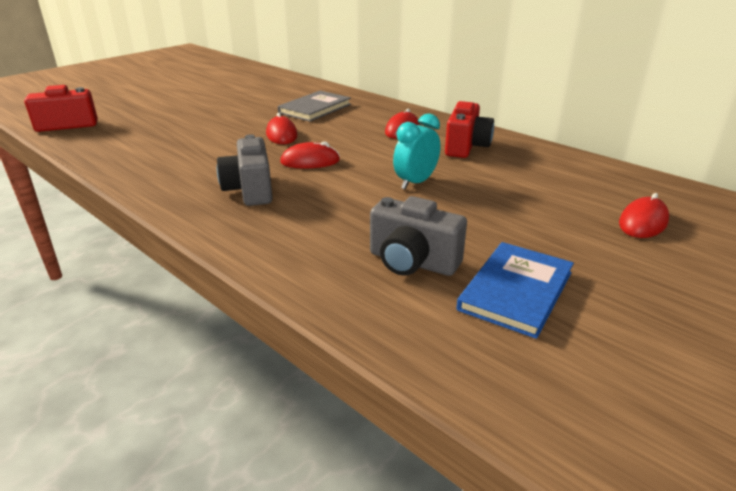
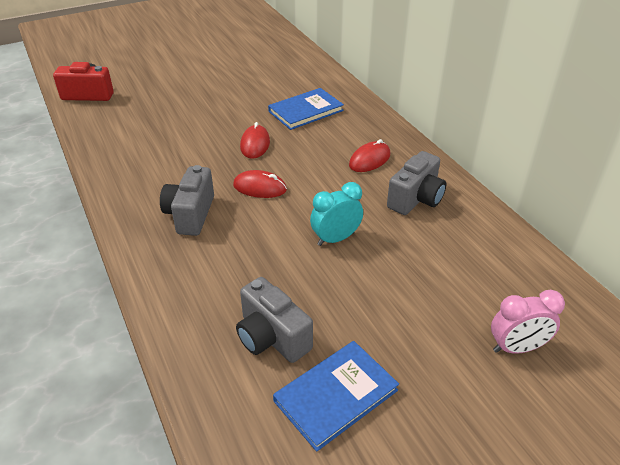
camera: 20 degrees right, 10 degrees up
grey book [278,91,351,122] -> blue book [268,88,344,130]
red camera [445,101,494,158] -> grey camera [387,151,447,215]
red mouse [619,193,669,238] -> pink clock [491,290,565,354]

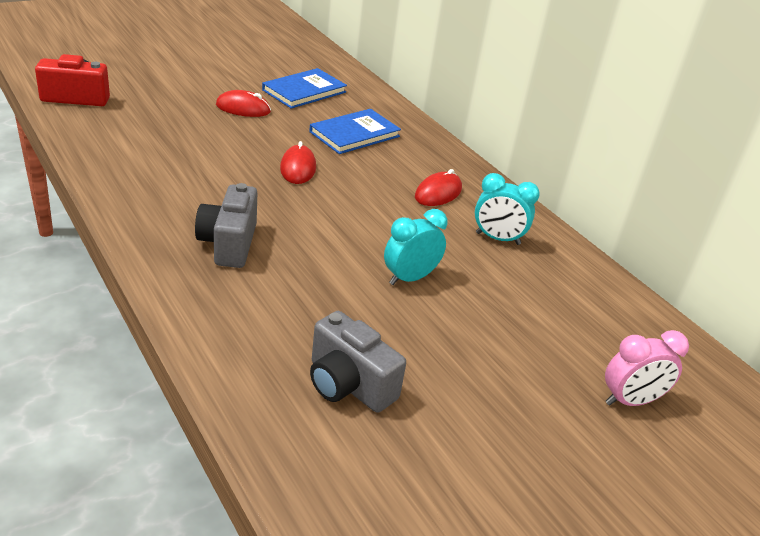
camera: 10 degrees left, 5 degrees down
red mouse [233,170,287,198] -> red mouse moved to [216,90,271,117]
blue book [273,341,399,452] -> blue book moved to [262,68,347,109]
grey camera [387,151,447,215] -> turquoise clock [475,173,540,245]

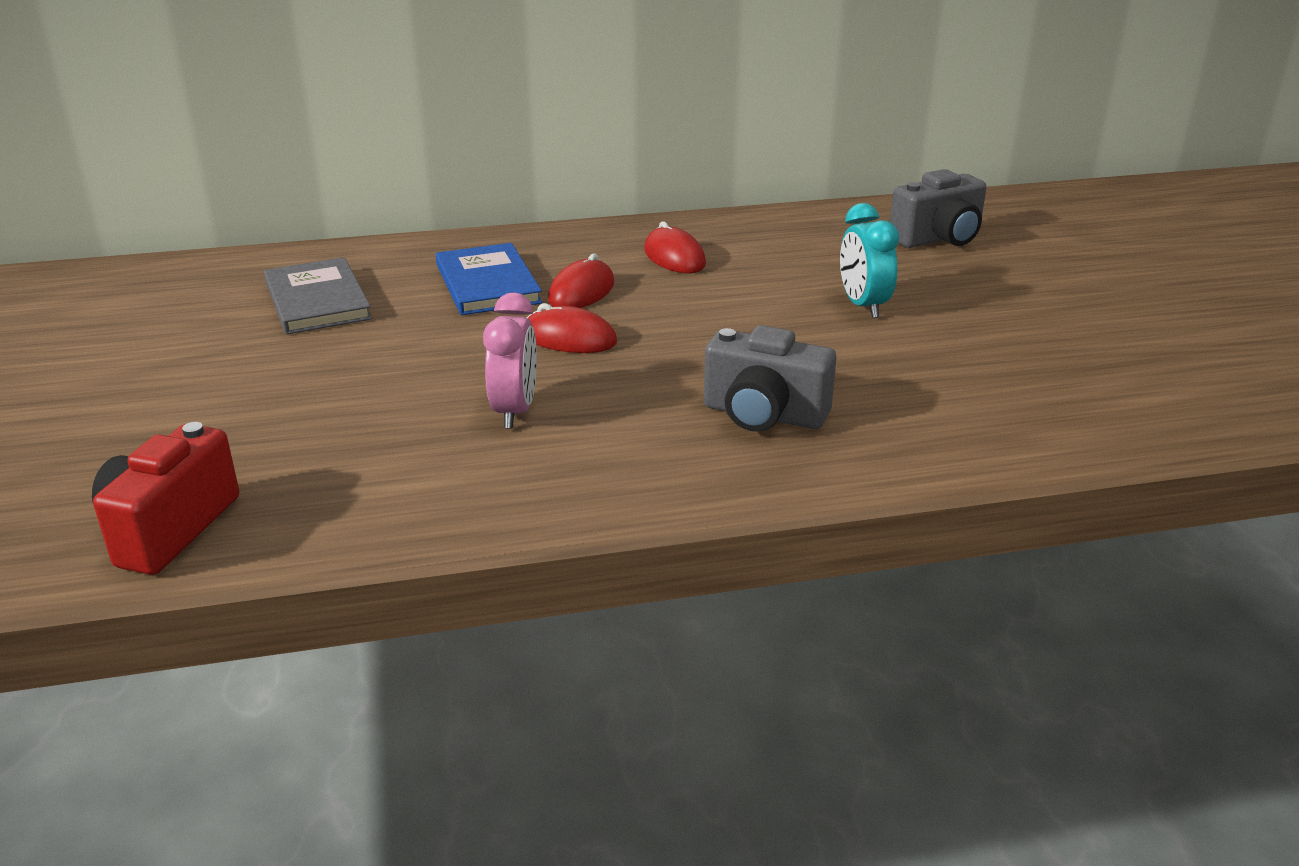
camera: 65 degrees left, 5 degrees down
red mouse [216,90,271,117] -> red mouse moved to [548,253,615,308]
blue book [262,68,347,109] -> grey book [264,257,372,335]
grey camera [310,311,406,413] -> grey camera moved to [890,169,987,248]
turquoise clock [475,173,540,245] -> none
pink clock [605,330,689,406] -> pink clock moved to [483,292,537,429]

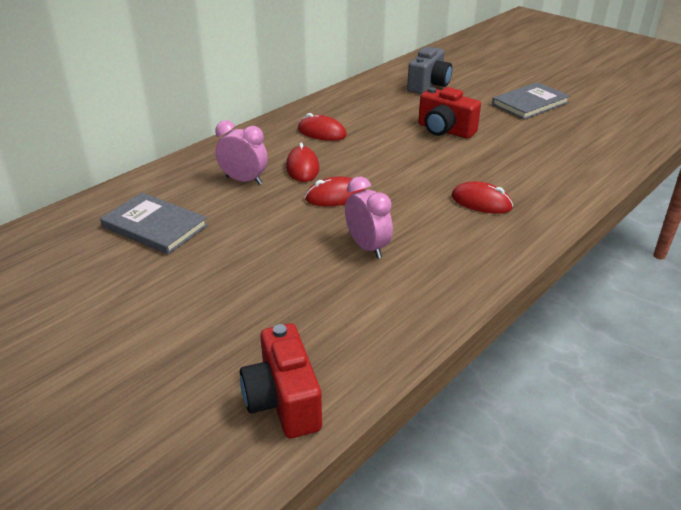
camera: 35 degrees left, 5 degrees up
blue book [436,243,542,315] -> pink clock [215,120,268,185]
grey camera [704,325,836,432] -> red mouse [451,181,513,214]
turquoise clock [840,203,899,318] -> red camera [418,87,481,139]
none -> grey book [492,82,570,120]

